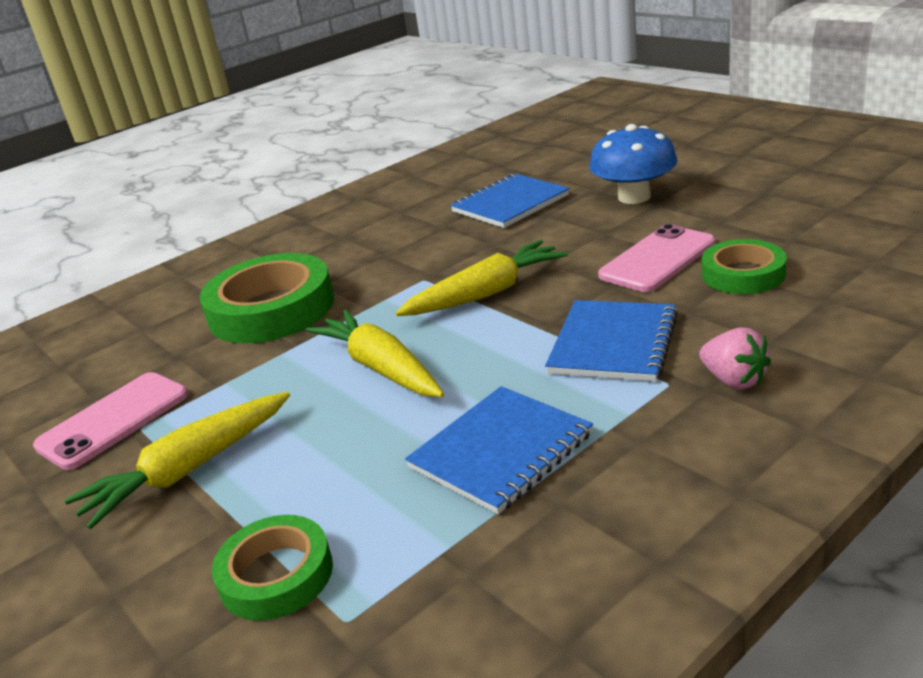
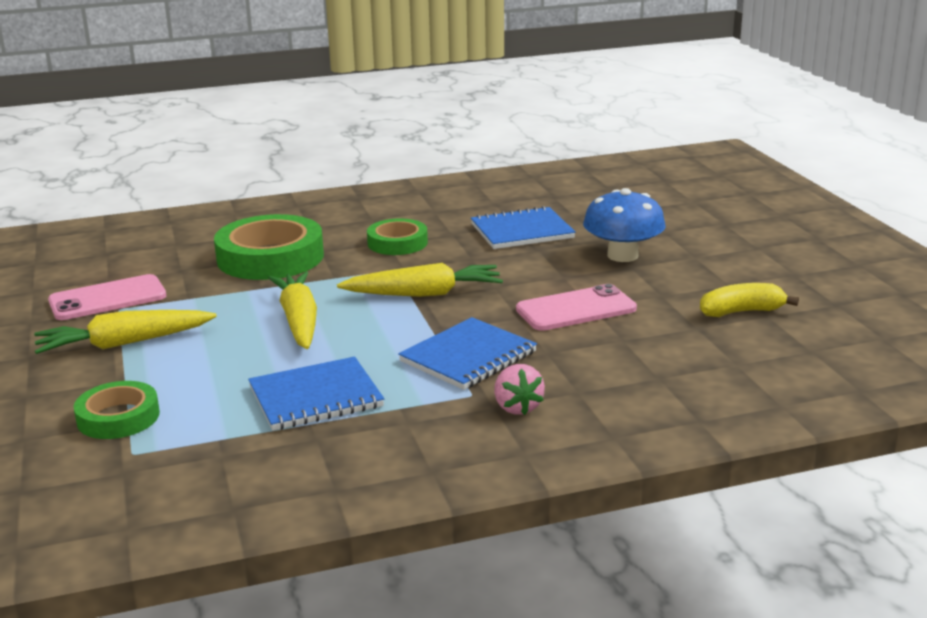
camera: 20 degrees right, 5 degrees down
green tape [702,239,787,294] -> green tape moved to [367,218,428,255]
none -> yellow banana [700,283,799,317]

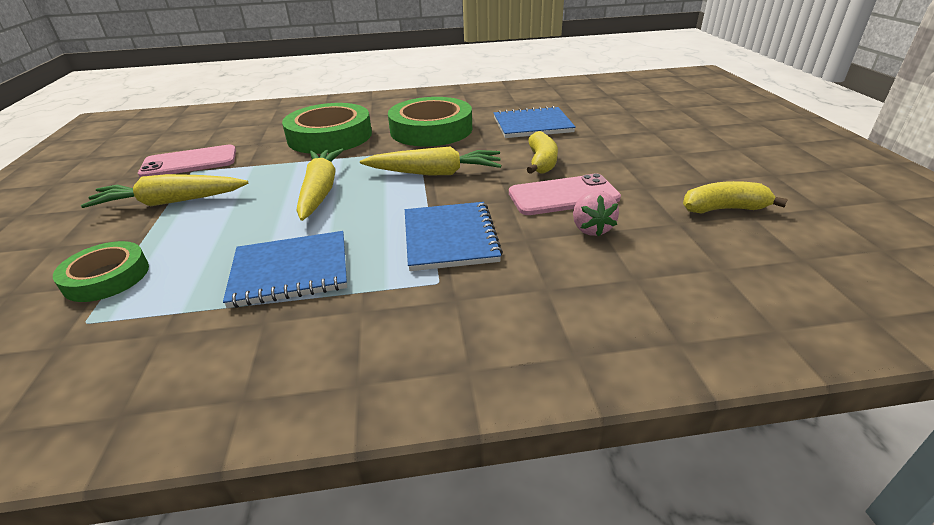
camera: 10 degrees right, 10 degrees up
green tape [367,218,428,255] -> green tape [388,97,472,147], size x1.72
blue notebook [398,317,537,390] -> blue notebook turned 60 degrees counterclockwise [405,202,503,271]
pink strawberry [494,364,545,415] -> pink strawberry moved to [573,191,619,237]
blue mushroom [583,188,666,262] -> none
none -> yellow banana [527,131,558,174]

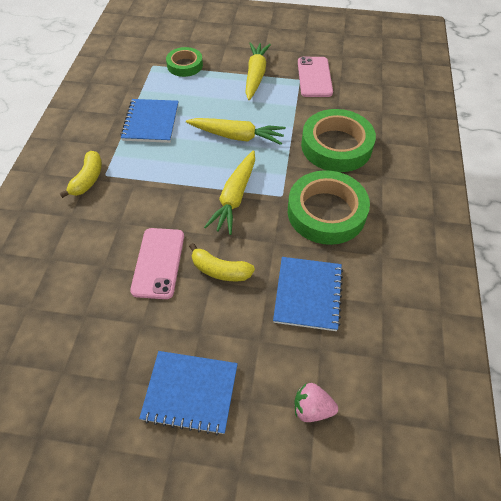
camera: 105 degrees right, 20 degrees up
blue notebook [405,202,503,271] -> blue notebook moved to [139,351,238,435]
pink strawberry [573,191,619,237] -> pink strawberry moved to [294,383,338,422]
yellow banana [683,181,788,214] -> yellow banana moved to [60,151,102,198]

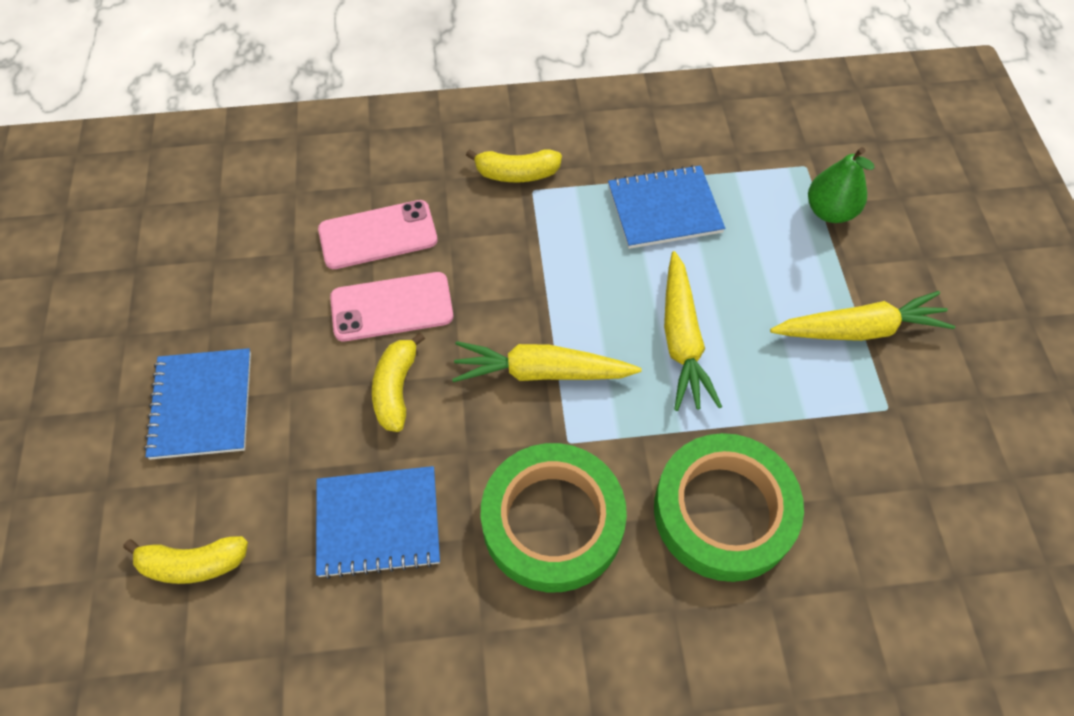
camera: 75 degrees right, 5 degrees up
green tape [166,47,203,77] -> green pear [808,147,875,223]
pink strawberry [294,383,338,422] -> yellow banana [123,536,248,584]
pink phone [298,57,333,97] -> pink phone moved to [318,200,438,269]

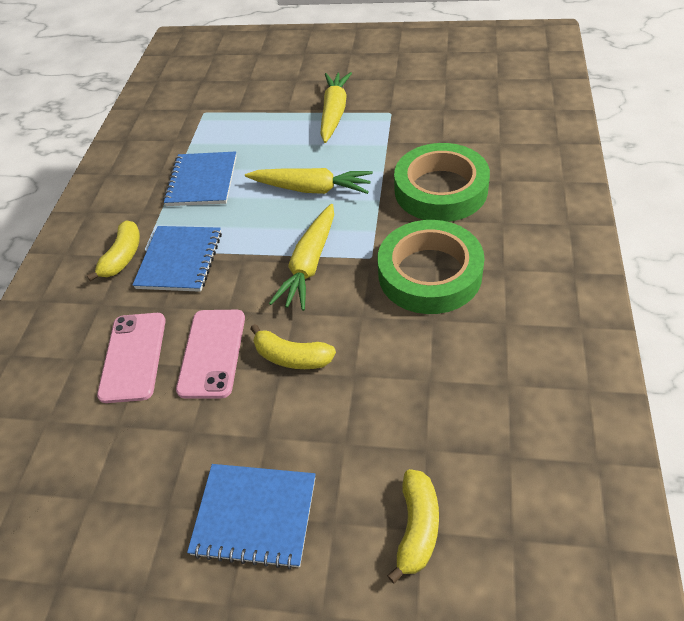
camera: 70 degrees left, 10 degrees down
blue notebook [316,466,440,579] -> blue notebook moved to [133,226,222,292]
green pear [808,147,875,223] -> none

